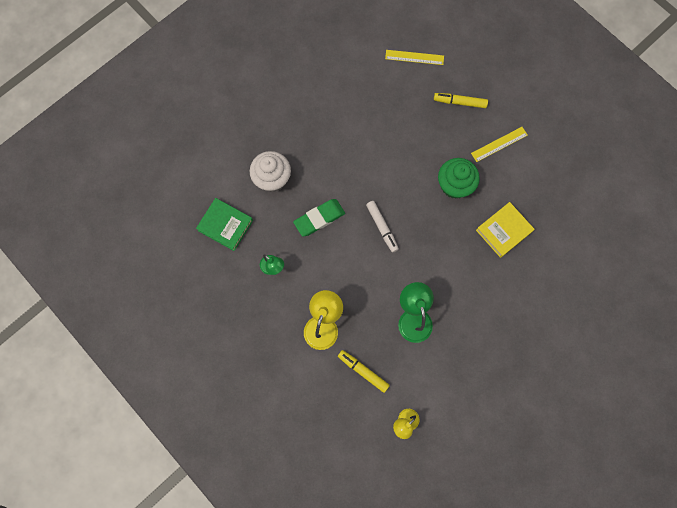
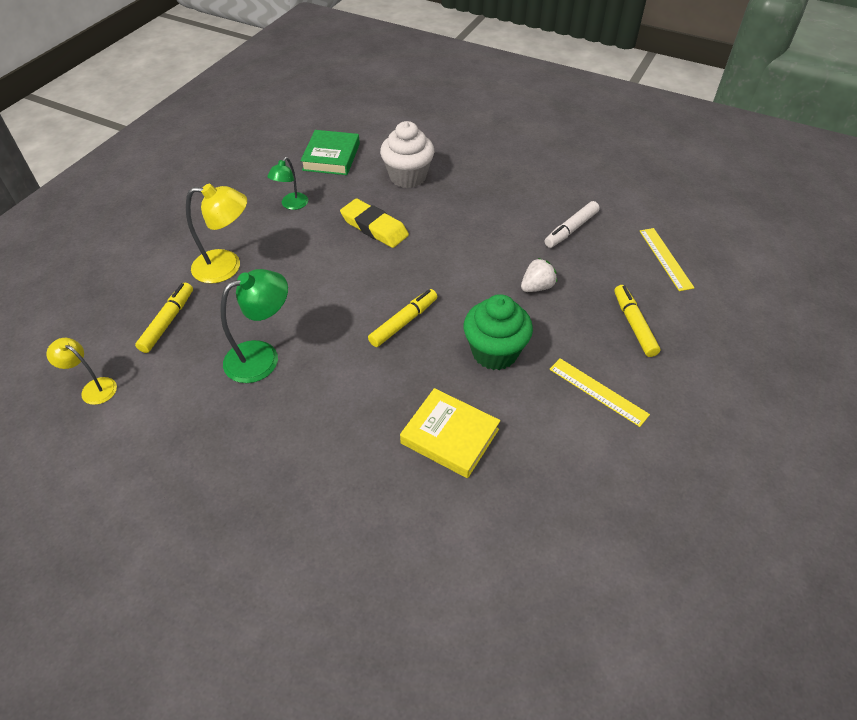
camera: 70 degrees right, 25 degrees down
green eraser [293,199,345,237] -> yellow eraser [340,198,409,248]
white marker [366,201,399,253] -> white marker moved to [544,201,600,248]
none -> yellow marker [368,289,437,347]
none -> white strawberry [521,258,557,292]

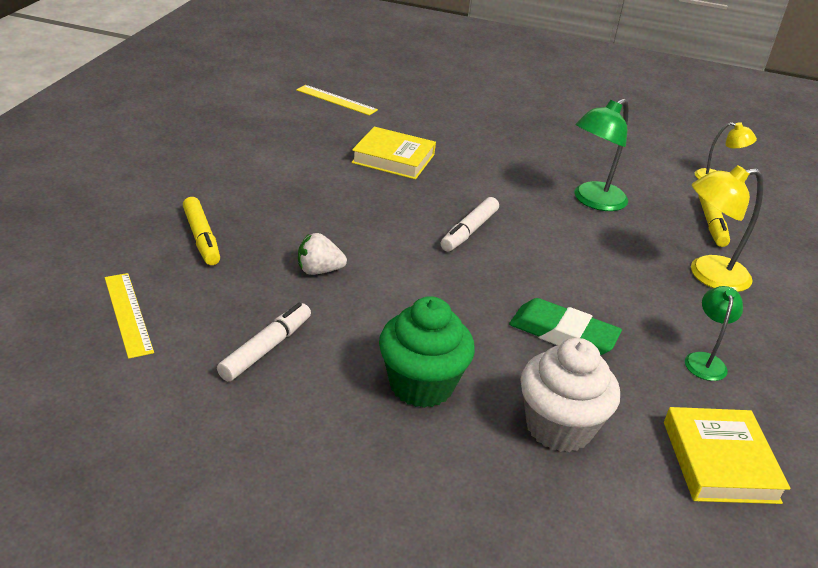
camera: 165 degrees right, 15 degrees down
green book [300,130,360,175] -> yellow book [664,407,790,504]
yellow eraser [340,198,409,248] -> green eraser [509,298,622,355]
yellow marker [368,289,437,347] -> white marker [441,197,499,251]
green cupcake [464,294,533,370] -> green cupcake moved to [379,296,475,408]
white strawberry [521,258,557,292] -> white strawberry turned 45 degrees clockwise [298,233,347,275]
yellow ruler [549,358,650,427] -> yellow ruler moved to [296,85,378,116]

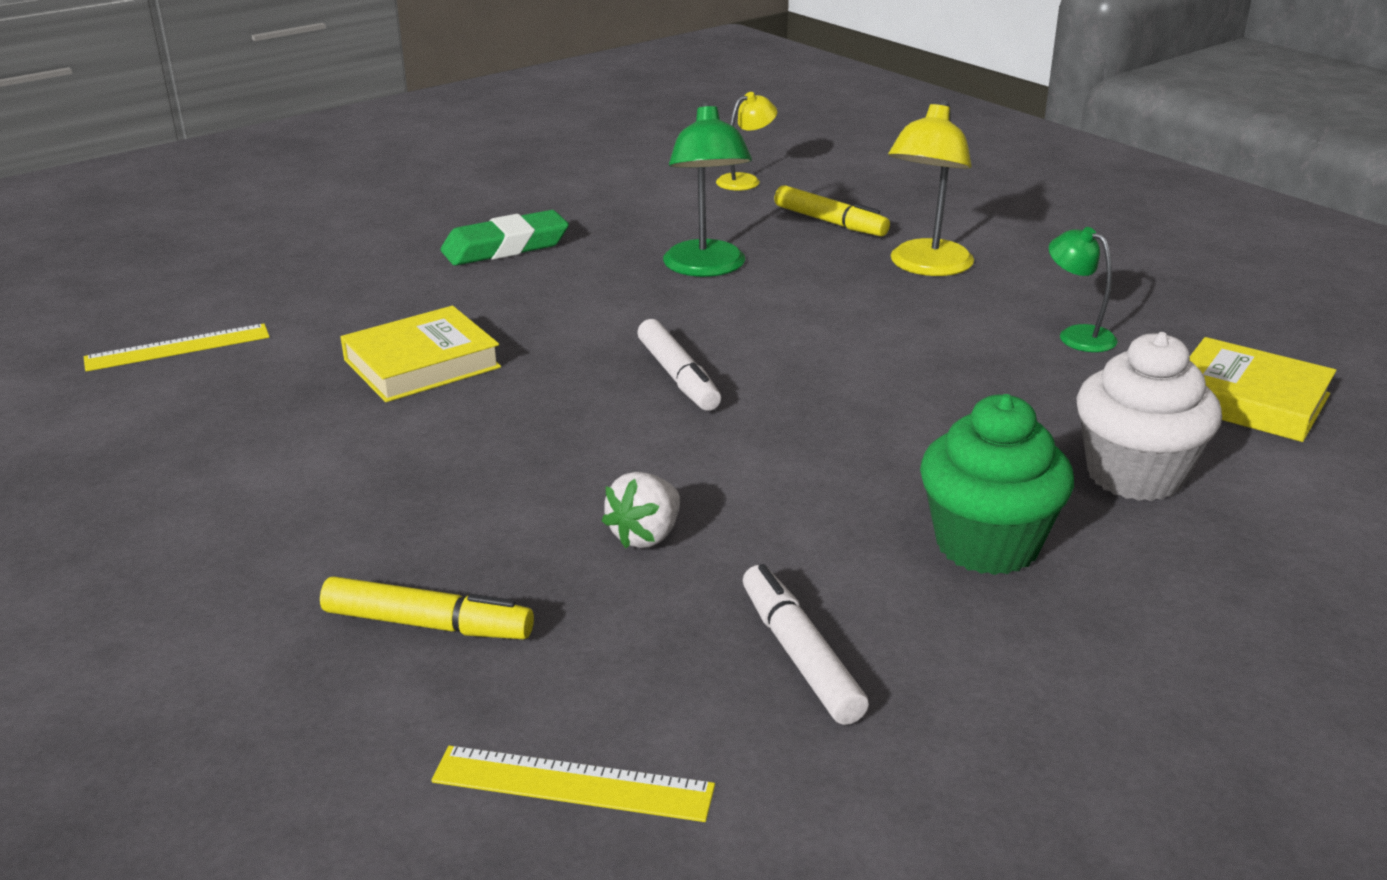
camera: 50 degrees left, 5 degrees down
green eraser [509,298,622,355] -> green eraser moved to [441,210,569,265]

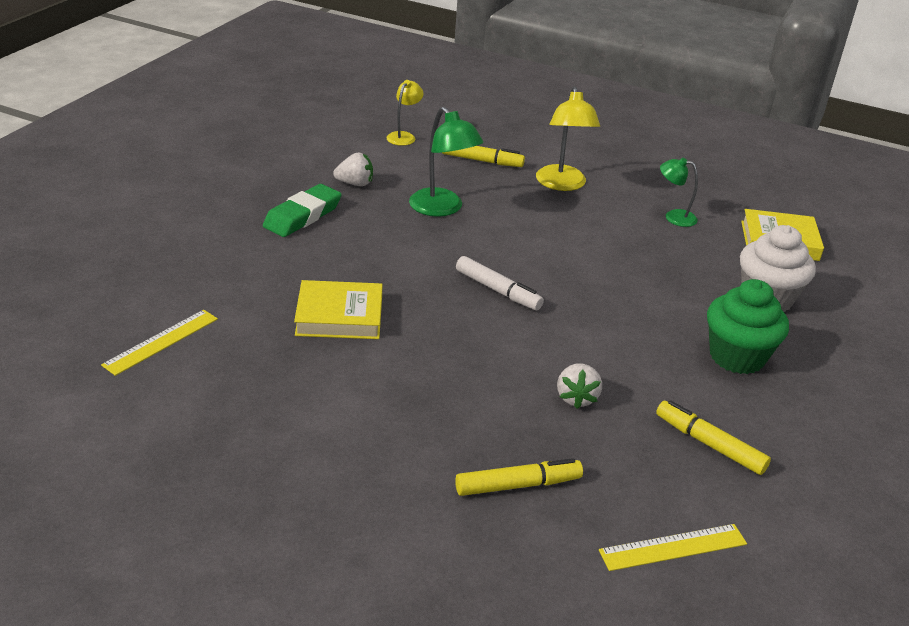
camera: 30 degrees left, 5 degrees up
yellow book [340,306,501,402] -> yellow book turned 60 degrees clockwise [294,280,383,339]
white marker [743,564,869,725] -> yellow marker [656,400,771,475]
none -> white strawberry [333,152,373,186]

